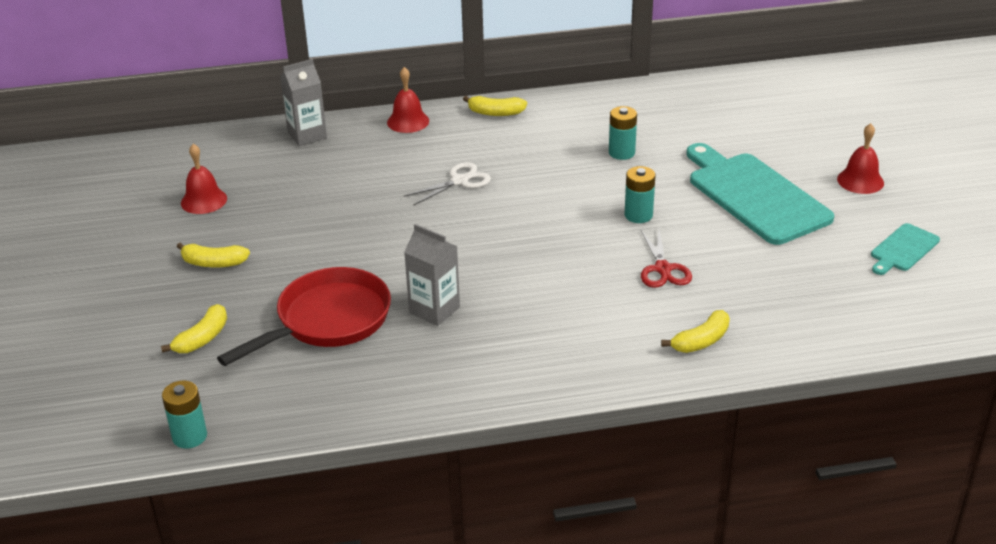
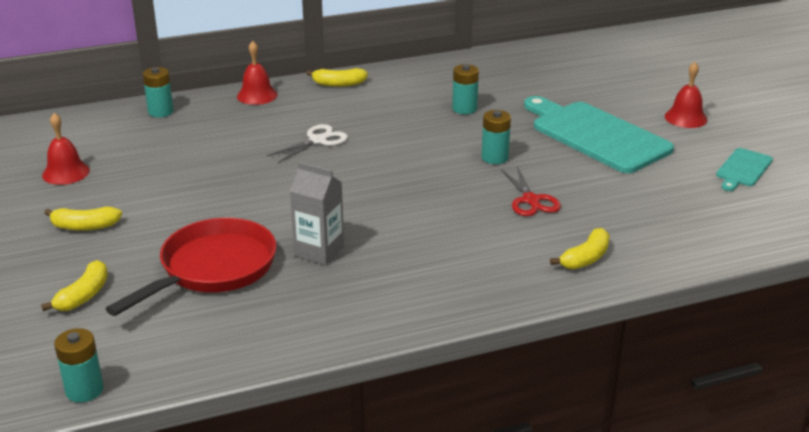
camera: 10 degrees left, 5 degrees down
grey carton [280,59,327,146] -> turquoise battery [143,67,174,118]

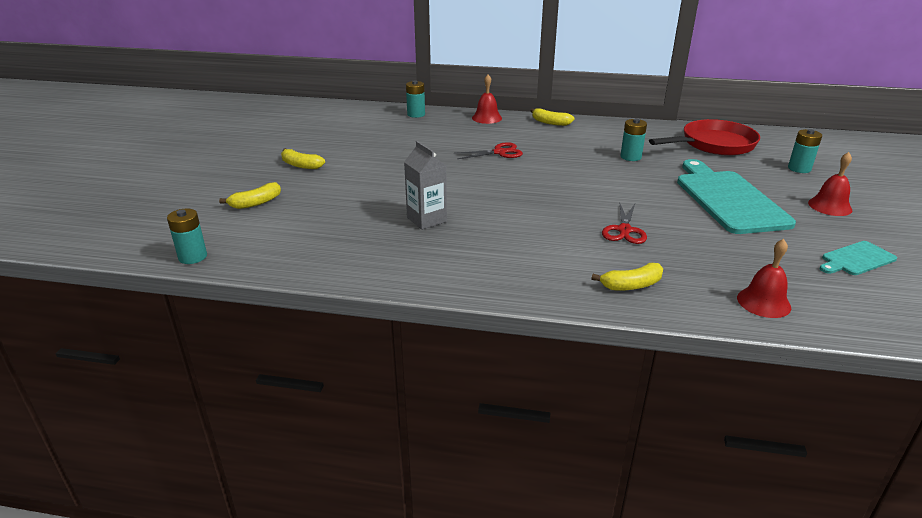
camera: 30 degrees right, 0 degrees up
red bell [42,113,90,185] -> red bell moved to [737,239,791,318]
red pan [105,218,277,316] -> red pan moved to [649,119,760,155]
white scissors [267,124,348,163] -> red scissors [456,142,523,159]
turquoise battery [481,110,511,164] -> turquoise battery moved to [788,129,822,173]

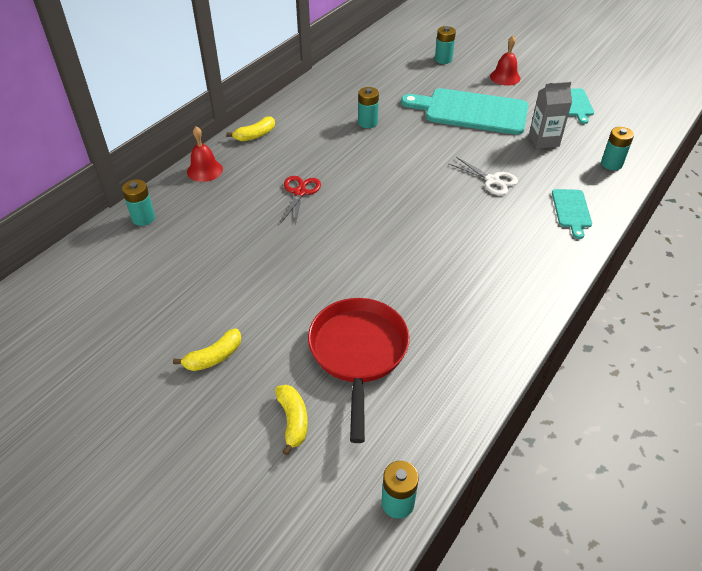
camera: 65 degrees left, 15 degrees up
grey carton [404,141,447,230] -> grey carton moved to [529,81,572,149]
yellow banana [591,263,663,291] -> turquoise cutting board [552,189,592,239]
red scissors [602,204,647,244] -> white scissors [449,157,518,195]
red pan [649,119,760,155] -> red pan moved to [308,298,409,443]
red bell [737,239,791,318] -> turquoise battery [601,127,634,170]

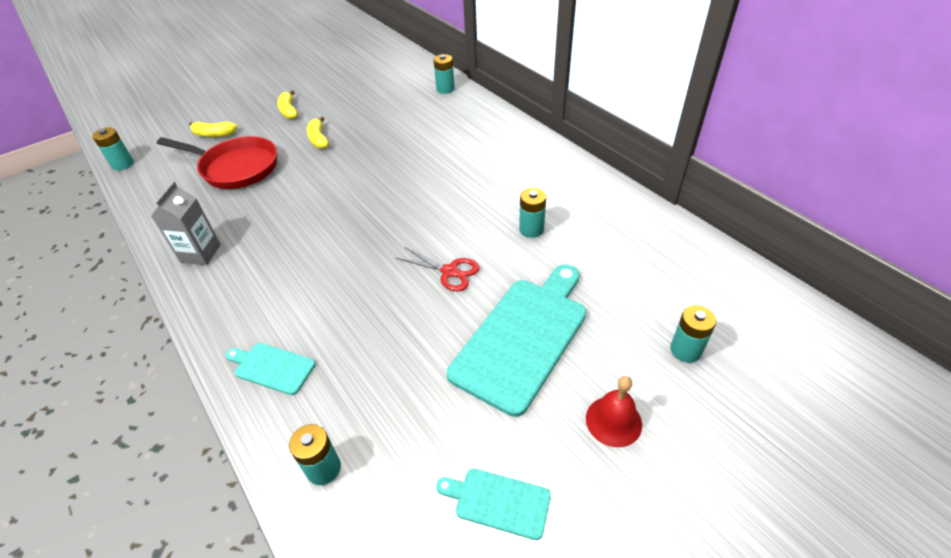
camera: 110 degrees right, 0 degrees up
red bell [187,126,223,182] -> none
yellow banana [226,116,275,141] -> yellow banana moved to [307,116,329,149]
red scissors [281,176,321,226] -> red scissors moved to [396,247,480,292]
white scissors [449,157,518,195] -> none
grey carton [529,81,572,149] -> grey carton moved to [151,182,221,265]

